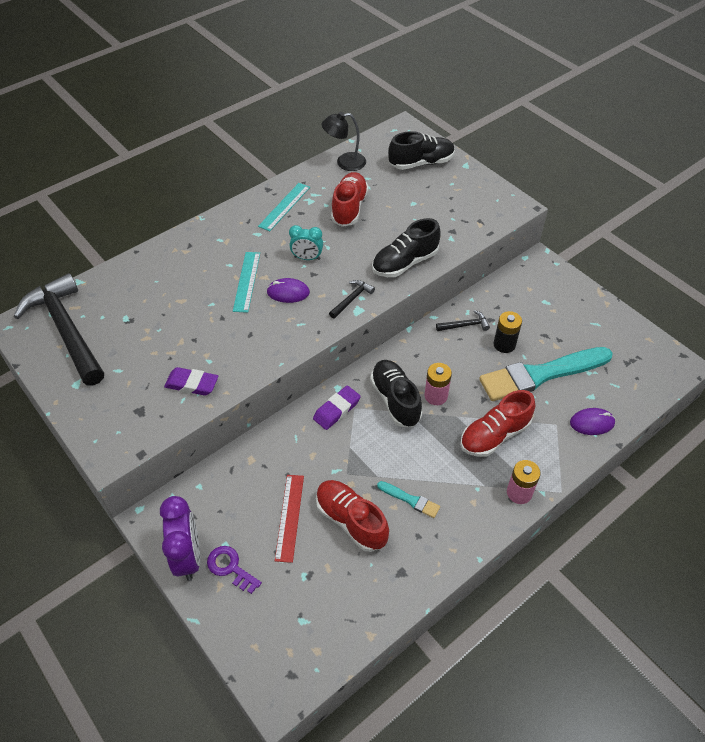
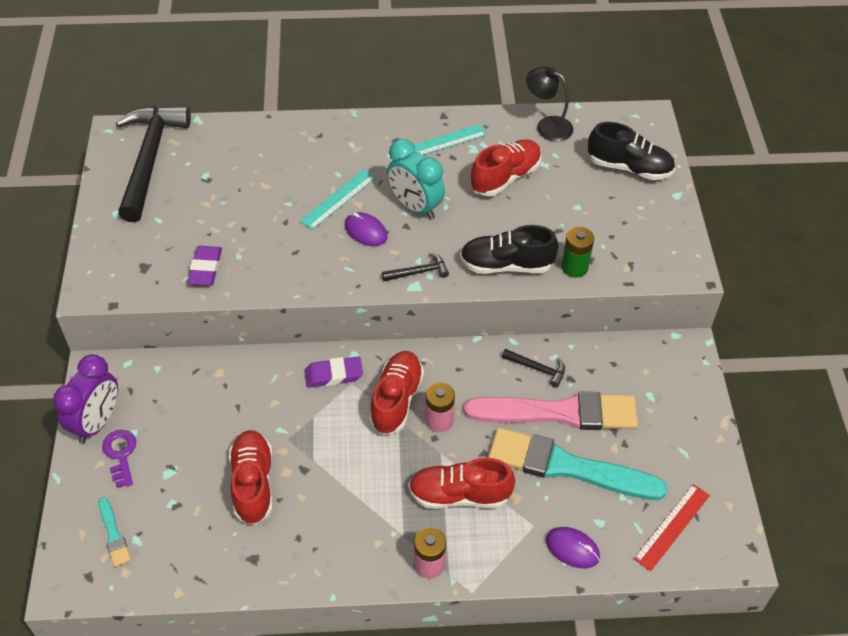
camera: 35 degrees right, 0 degrees up
purple eraser [164,367,218,396] -> purple eraser turned 45 degrees clockwise [187,246,222,286]
red ruler [275,475,304,563] -> red ruler moved to [634,484,710,571]
turquoise clock [289,225,323,260] -> turquoise clock [387,139,445,220], size x1.60
black shoe [370,360,422,427] -> red shoe [369,351,424,435]
turquoise brush [377,481,440,518] -> turquoise brush moved to [99,497,131,567]
black battery [494,311,522,353] -> pink brush [464,392,638,430]
none -> green battery [561,227,594,278]

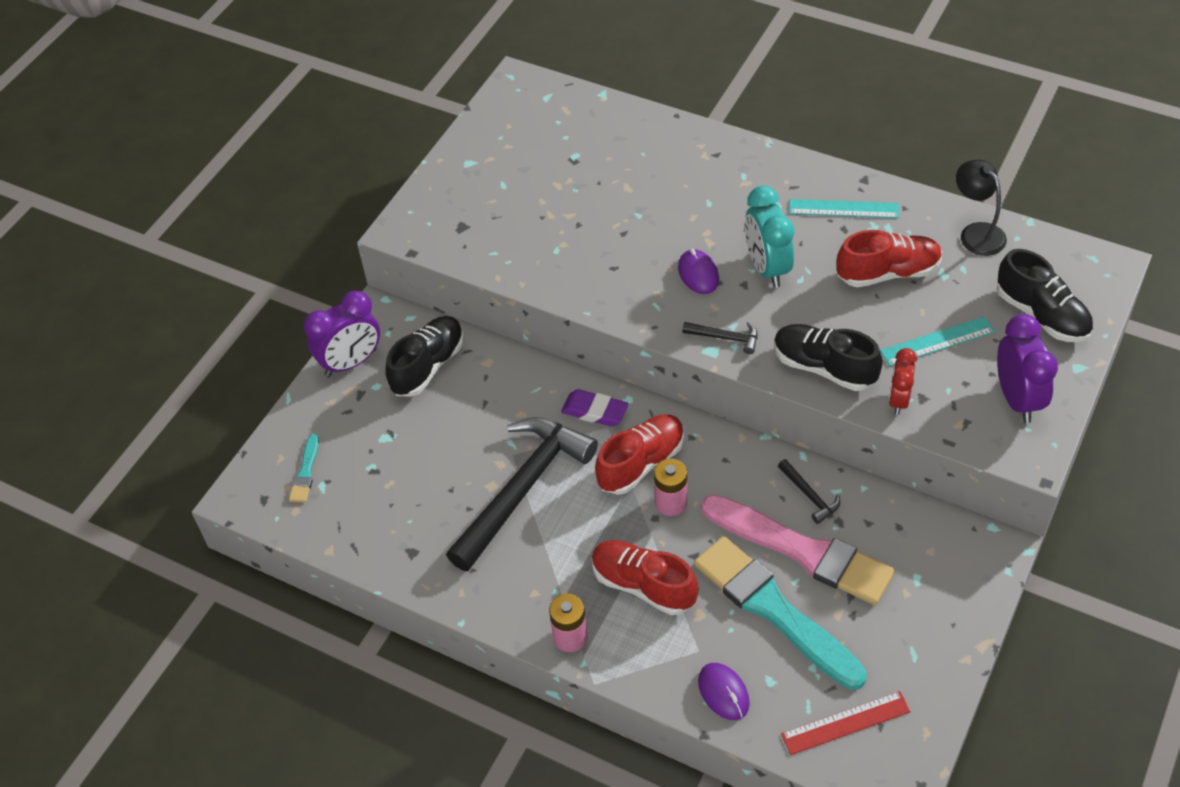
camera: 35 degrees right, 0 degrees up
purple key [102,430,136,488] -> none
black hammer [116,106,191,222] -> black hammer moved to [446,417,598,571]
purple eraser [187,246,222,286] -> none
red shoe [229,430,273,525] -> none
turquoise ruler [300,169,376,230] -> turquoise ruler moved to [880,316,995,366]
green battery [561,227,594,278] -> red clock [889,348,917,415]
none -> black shoe [385,316,464,397]
none -> purple clock [997,314,1058,423]

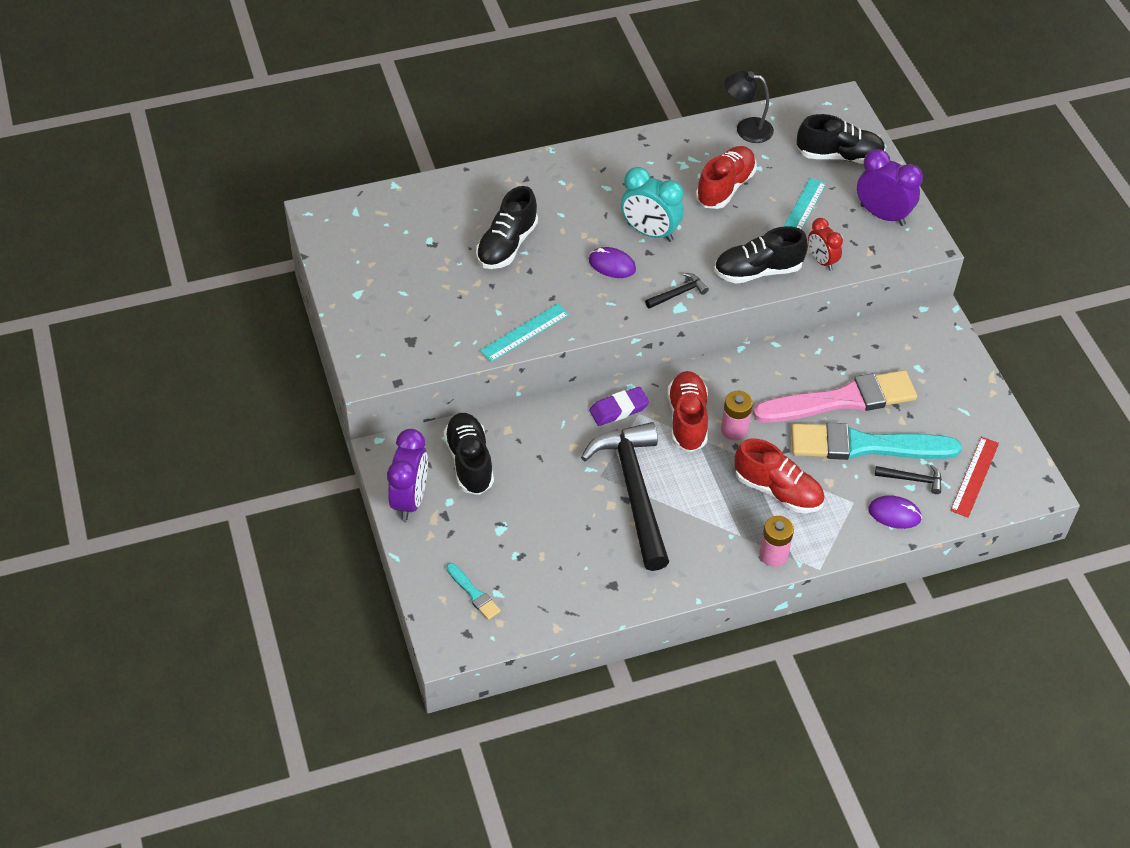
camera: 50 degrees left, 0 degrees up
red shoe [592,540,698,615] -> red shoe turned 135 degrees counterclockwise [734,438,825,513]
black hammer [778,459,840,524] -> black hammer moved to [875,465,942,494]
turquoise ruler [789,199,899,218] -> turquoise ruler moved to [480,304,569,362]
none -> black shoe [476,186,538,269]

